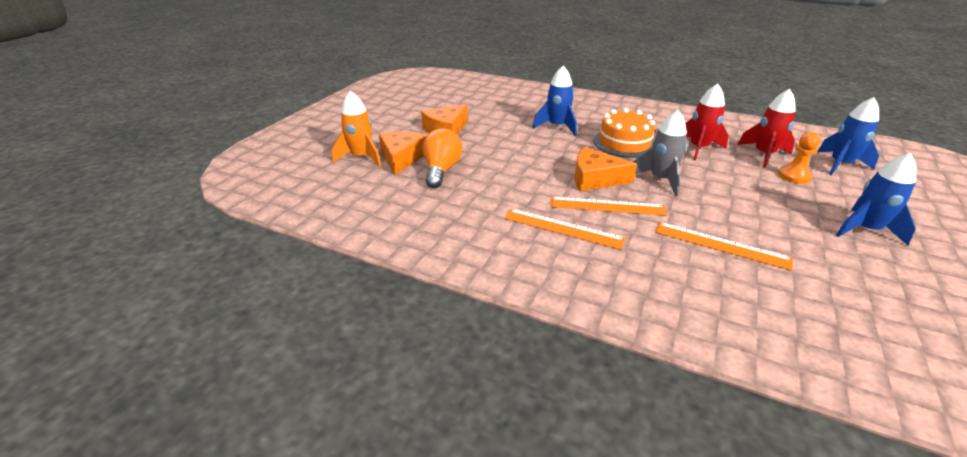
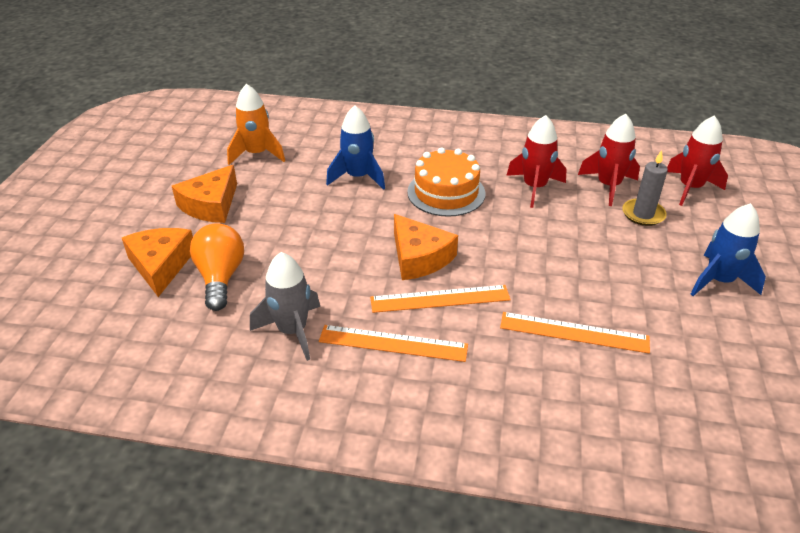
camera: 15 degrees left, 5 degrees up
orange rocket [332,91,381,167] -> orange rocket moved to [227,84,285,165]
orange cheese [574,147,637,191] -> orange cheese turned 120 degrees counterclockwise [394,214,458,280]
grey rocket [634,110,687,196] -> grey rocket moved to [250,252,320,361]
orange pawn [778,132,821,184] -> grey candle [622,150,668,226]
blue rocket [817,97,879,175] -> red rocket [667,115,728,206]

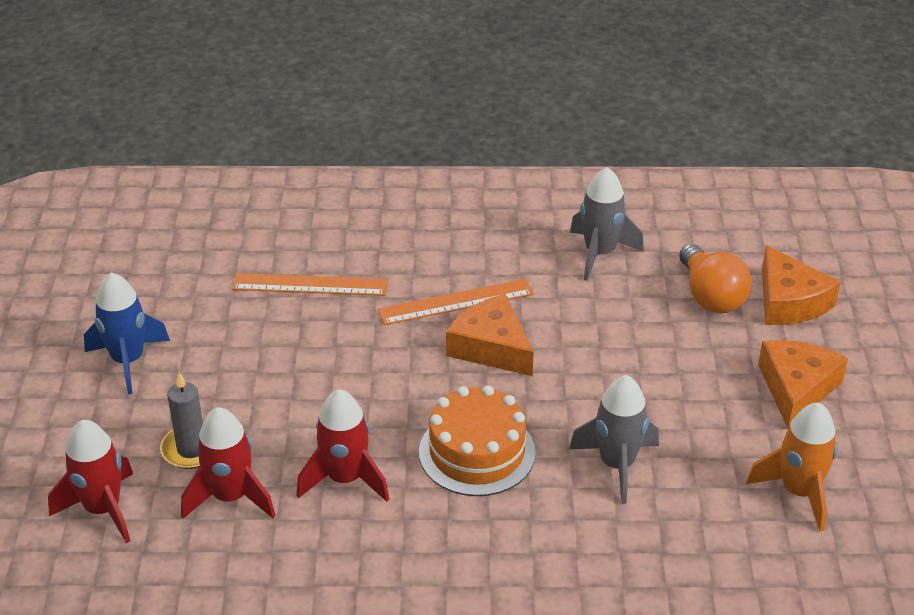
camera: 170 degrees right, 0 degrees up
orange ruler [319,325,468,362] -> none
blue rocket [326,105,385,190] -> grey rocket [569,375,659,504]

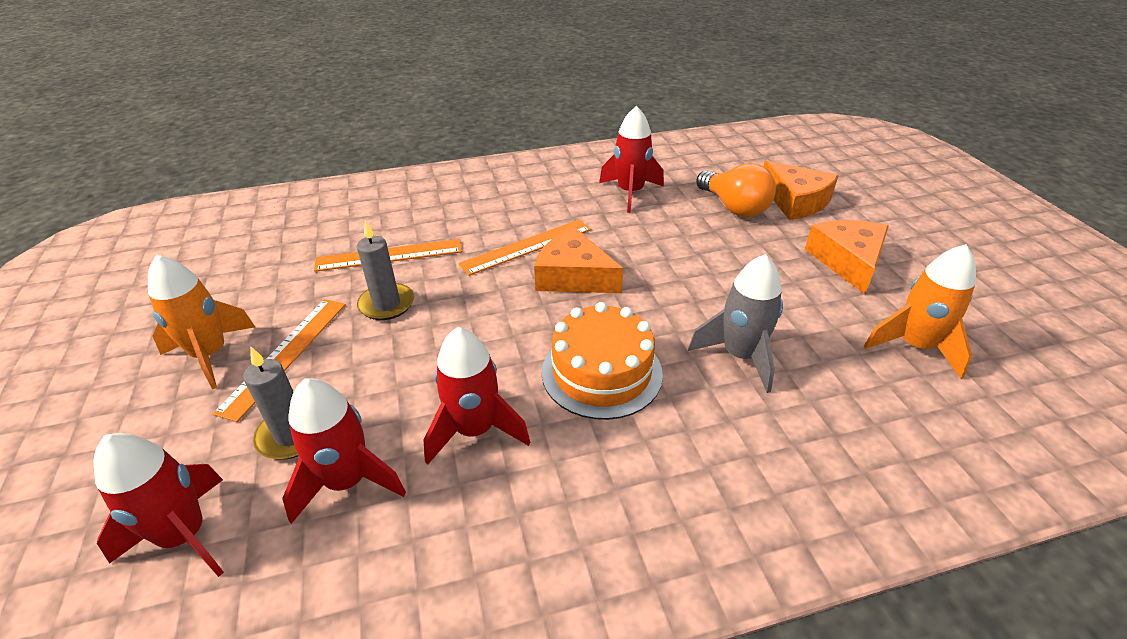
camera: 15 degrees left, 0 degrees up
blue rocket [84,272,170,394] -> orange rocket [148,255,255,389]
grey rocket [570,167,644,280] -> red rocket [599,106,664,213]
none -> orange ruler [213,299,346,422]
none -> grey candle [357,221,414,320]

